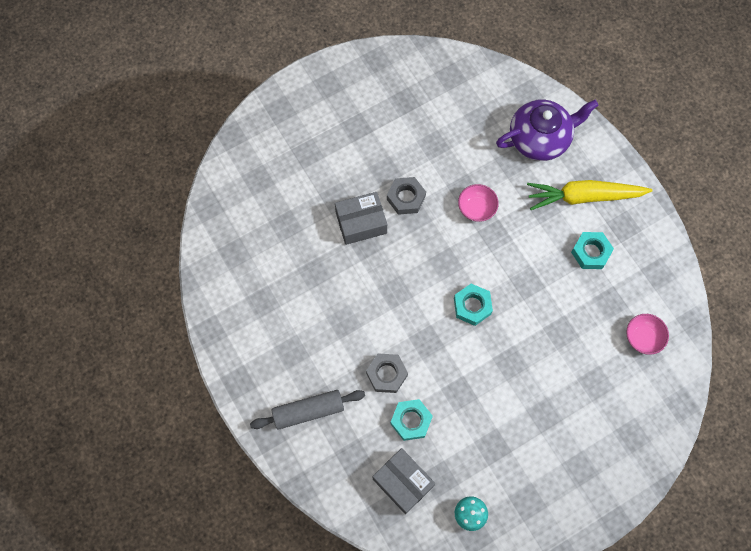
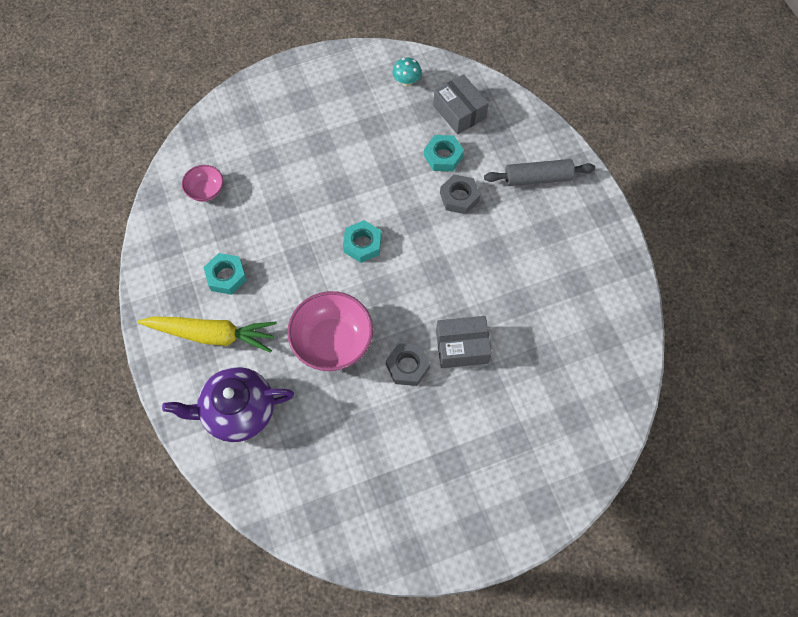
camera: 170 degrees left, 5 degrees down
pink bowl [458,184,499,222] -> pink bowl [287,291,373,371], size x1.87

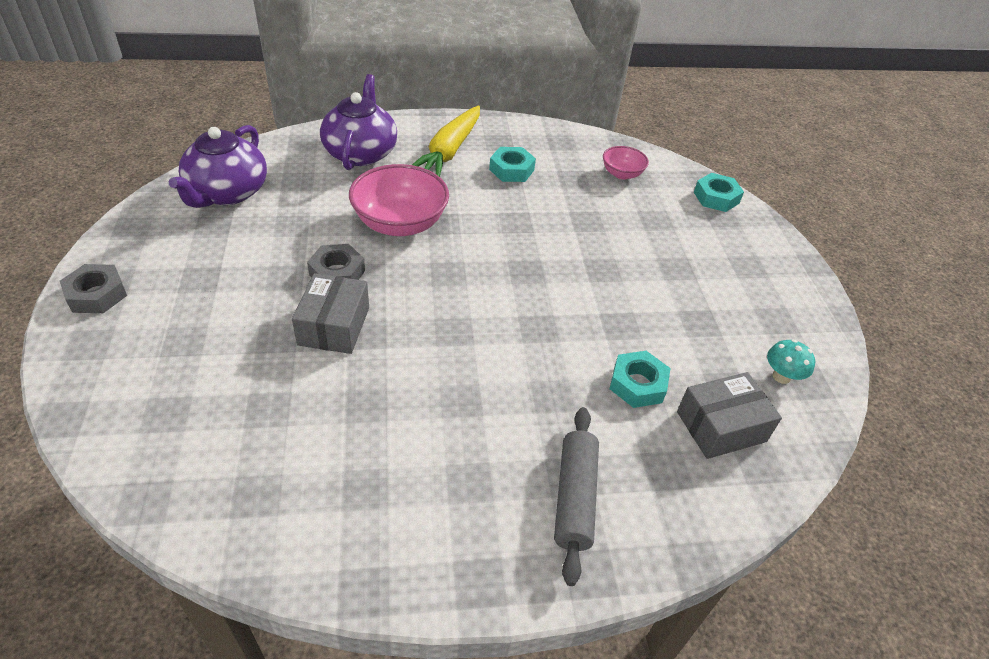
camera: 100 degrees right, 20 degrees down
turquoise nut [343,220,381,263] -> turquoise nut moved to [694,173,744,212]
grey nut [440,174,480,214] -> grey nut moved to [60,264,127,313]
none -> purple teapot [168,125,267,208]

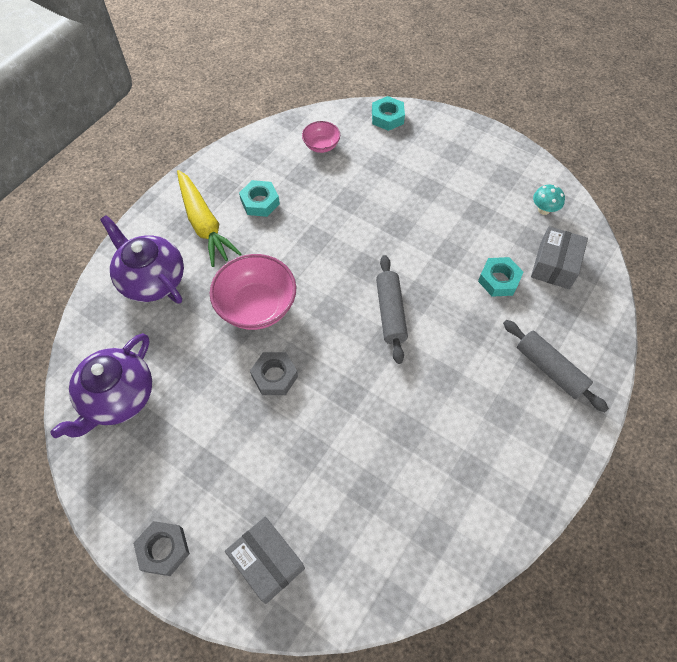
camera: 45 degrees left, 15 degrees up
purple teapot [168,125,267,208] -> purple teapot turned 60 degrees clockwise [50,333,152,438]
grey box [292,273,369,354] -> grey box moved to [225,516,305,604]
none -> grey rolling pin [376,255,408,364]

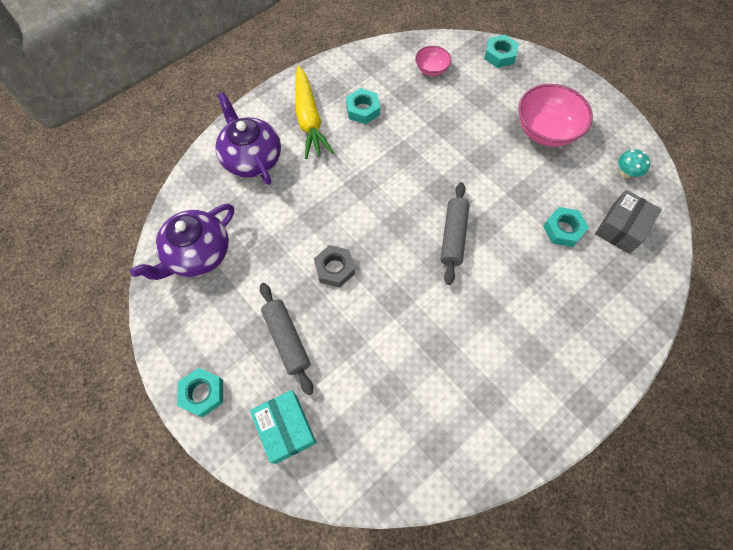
camera: 15 degrees right, 5 degrees up
grey nut [133,521,190,576] -> turquoise nut [177,368,223,418]
pink bowl [210,254,296,330] -> pink bowl moved to [518,84,593,147]
grey box [225,516,305,604] -> turquoise box [250,390,317,464]
grey rolling pin [503,320,609,412] -> grey rolling pin moved to [260,283,313,395]

